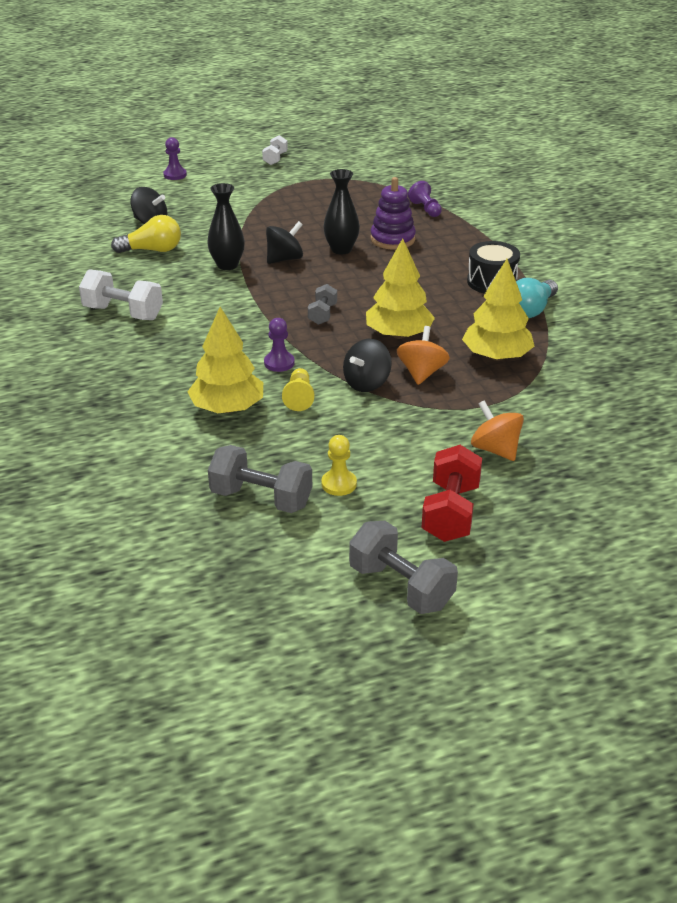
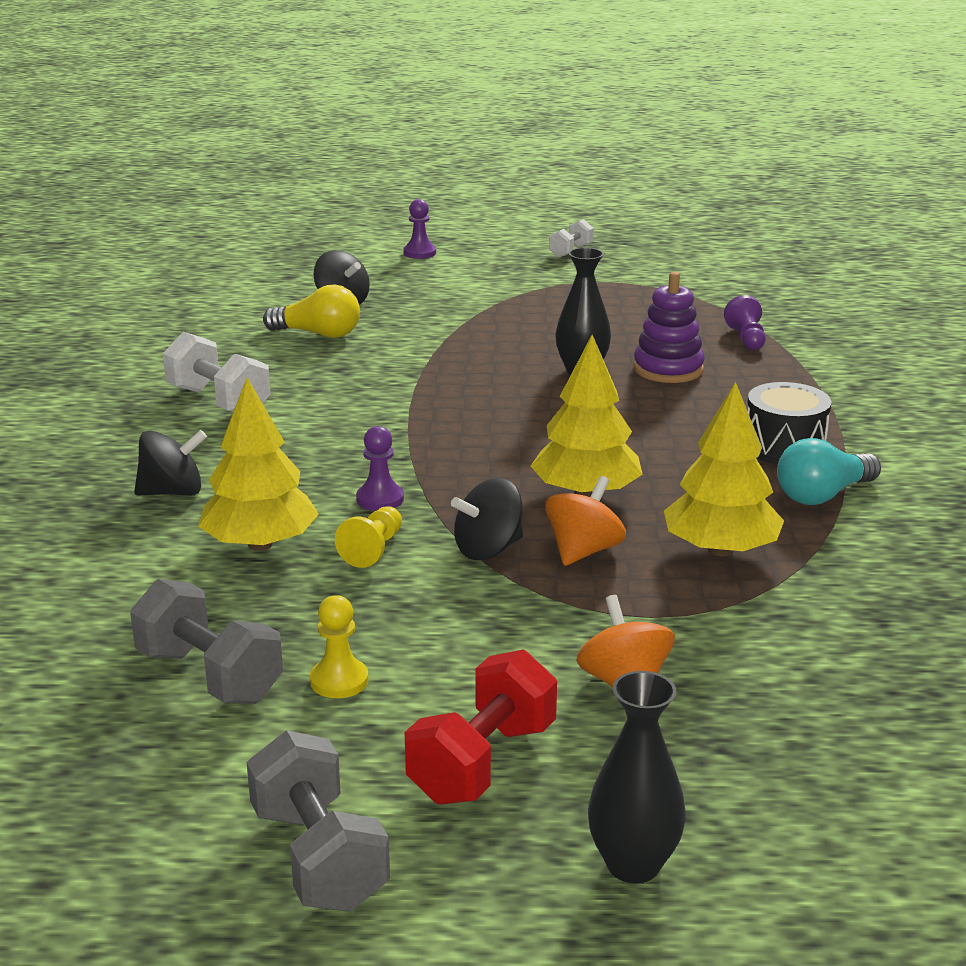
camera: 20 degrees right, 10 degrees down
black vase [207,183,245,270] -> black vase moved to [588,671,686,883]
black spinning top [266,221,303,264] -> black spinning top moved to [134,430,207,496]
grey dumbbell [308,284,337,325] -> none

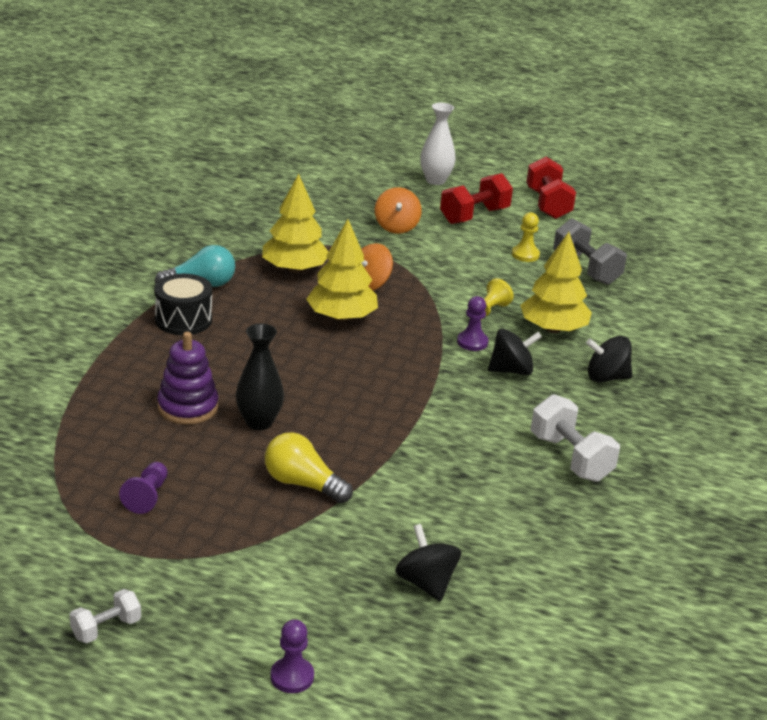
camera: 165 degrees left, 5 degrees up
grey dumbbell [247,730,390,912] -> red dumbbell [526,157,576,219]
yellow light bulb [263,285,360,338] -> yellow light bulb moved to [265,432,353,503]
black spinning top [451,478,523,560] -> black spinning top moved to [488,329,542,375]
black vase [588,671,686,883] -> white vase [420,103,456,185]
purple pawn [724,295,766,350] -> purple pawn moved to [119,462,167,514]

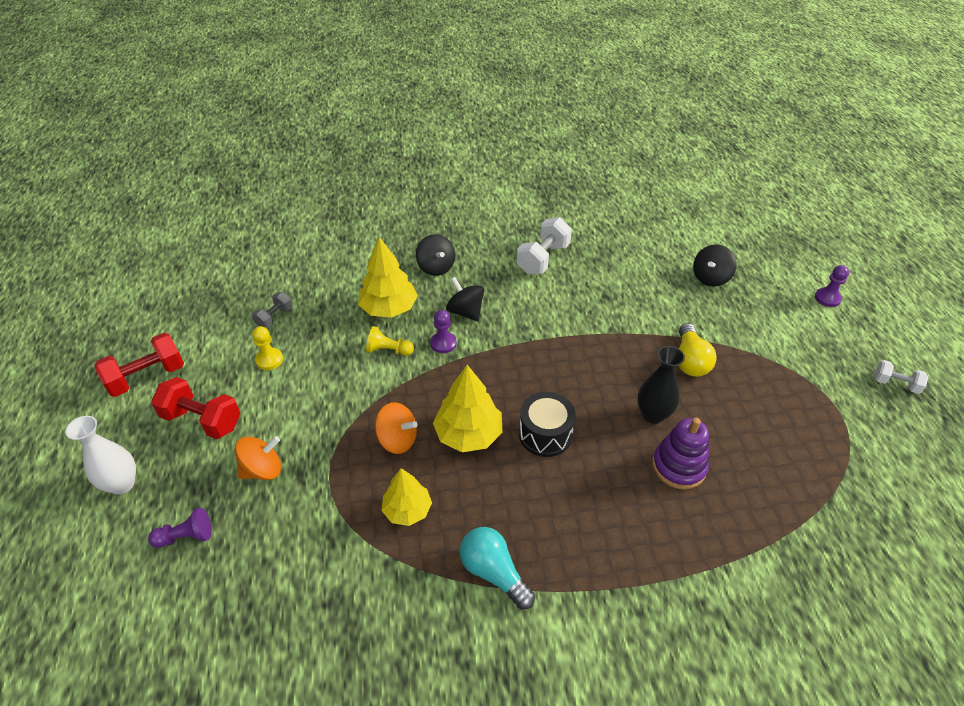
camera: 115 degrees left, 15 degrees up
purple pawn [119,462,167,514] -> purple pawn moved to [148,507,212,548]
black drum [154,274,212,335] -> black drum moved to [519,392,576,457]
yellow tree [262,174,329,273] -> yellow tree [382,468,432,526], size x0.66
grey dumbbell [553,219,627,285] -> grey dumbbell [252,292,293,328], size x0.58

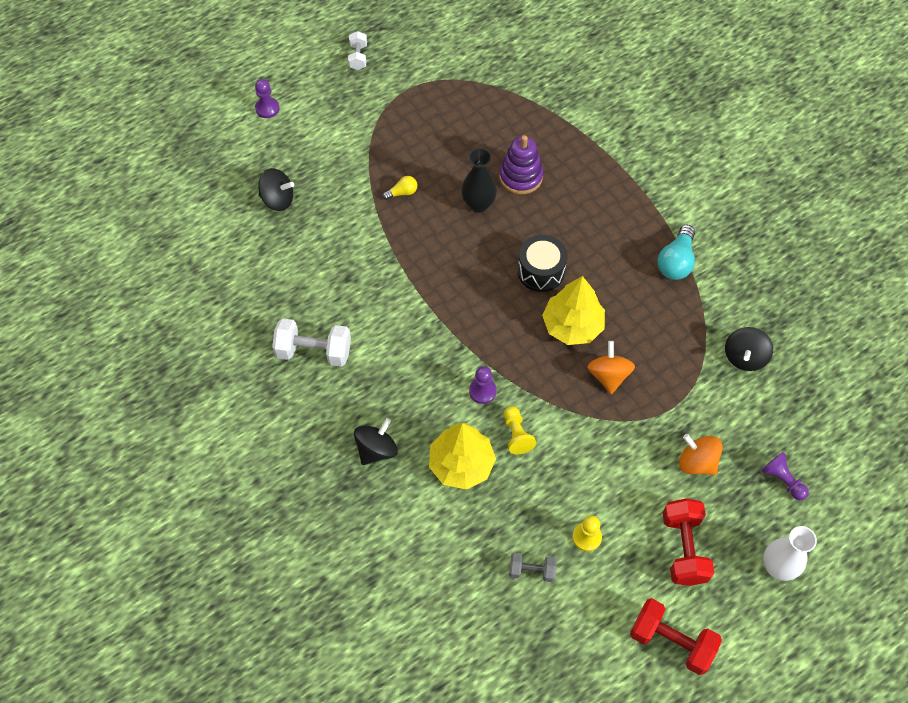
camera: 115 degrees left, 15 degrees up
yellow tree [382,468,432,526] -> none
black spinning top [446,277,484,321] -> black spinning top moved to [725,327,773,371]
yellow light bulb [678,323,717,377] -> yellow light bulb [382,176,417,200], size x0.55

